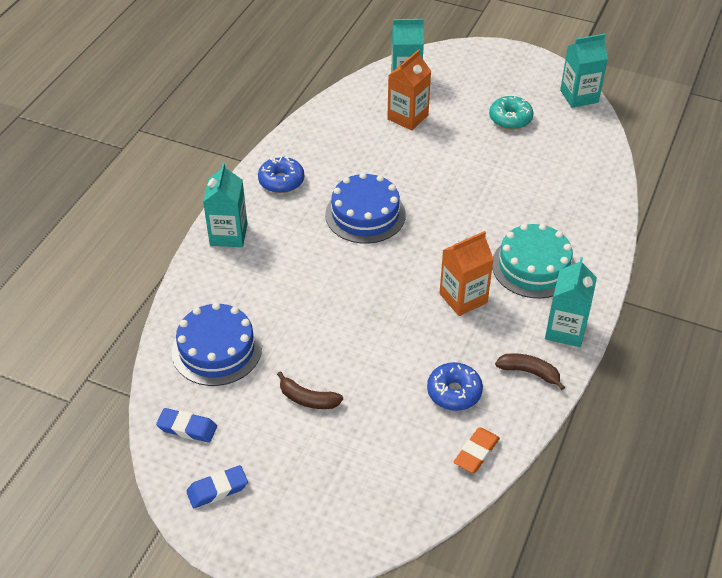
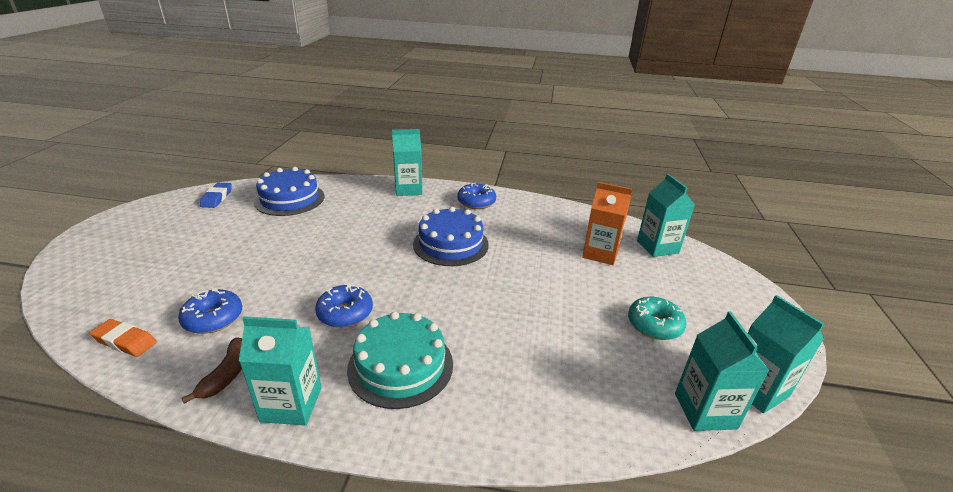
camera: 75 degrees right, 15 degrees down
blue eraser [186,465,248,508] -> none
brown banana [277,371,343,409] -> none
orange carton [439,231,494,316] -> blue donut [315,283,373,328]
none -> turquoise carton [675,312,770,431]

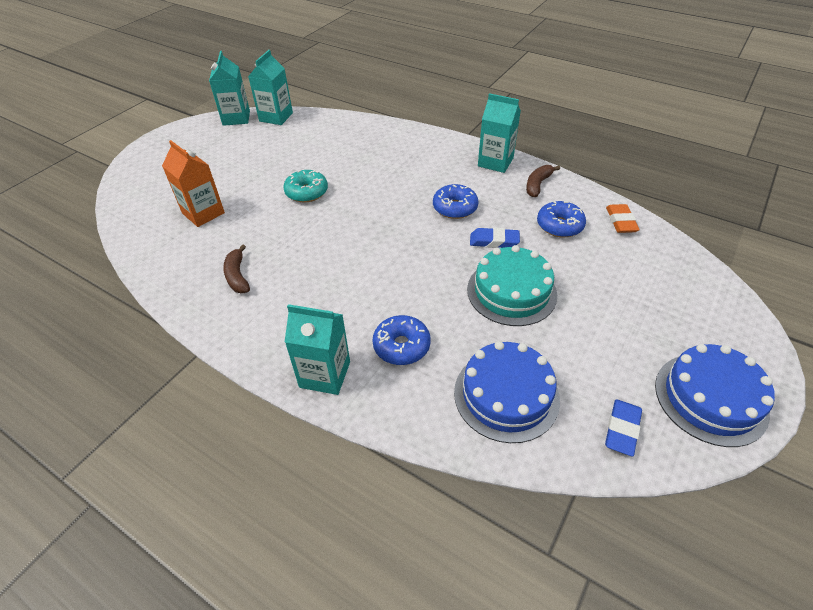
camera: 155 degrees left, 15 degrees up
orange eraser [90,319,157,357] -> orange eraser turned 45 degrees clockwise [606,204,640,233]
turquoise cake [347,312,453,409] -> turquoise cake moved to [467,245,557,326]
blue cake [413,207,489,266] -> blue cake moved to [655,344,775,447]
blue donut [457,183,496,209] -> blue donut moved to [372,315,431,365]
turquoise donut [628,297,686,340] -> turquoise donut moved to [283,170,328,203]
turquoise carton [637,174,695,257] -> none
none -> brown banana [223,244,250,293]
none -> blue eraser [470,228,520,248]

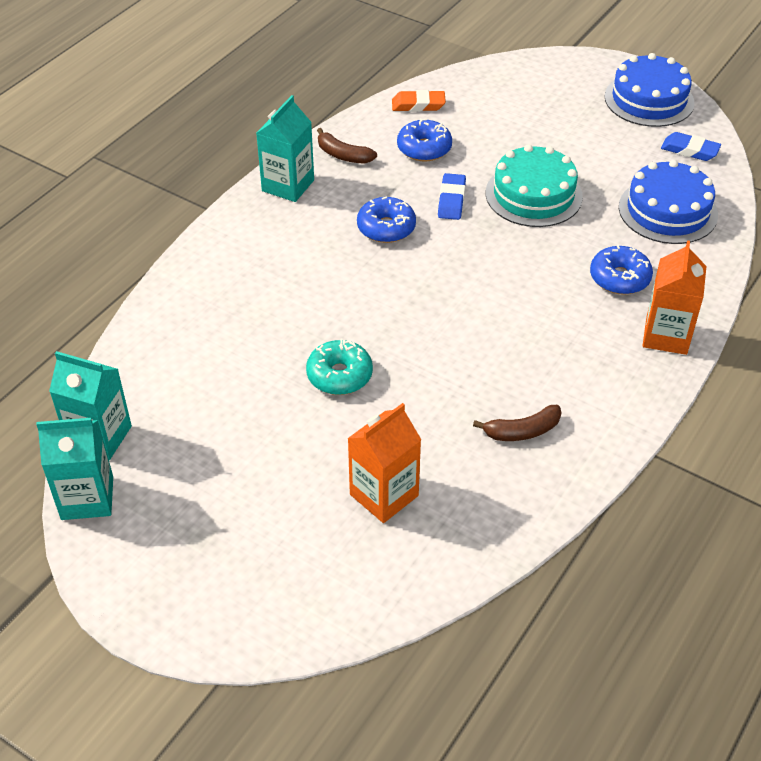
camera: 90 degrees left, 0 degrees up
turquoise carton [285,304,350,395] -> orange carton [642,240,706,355]

